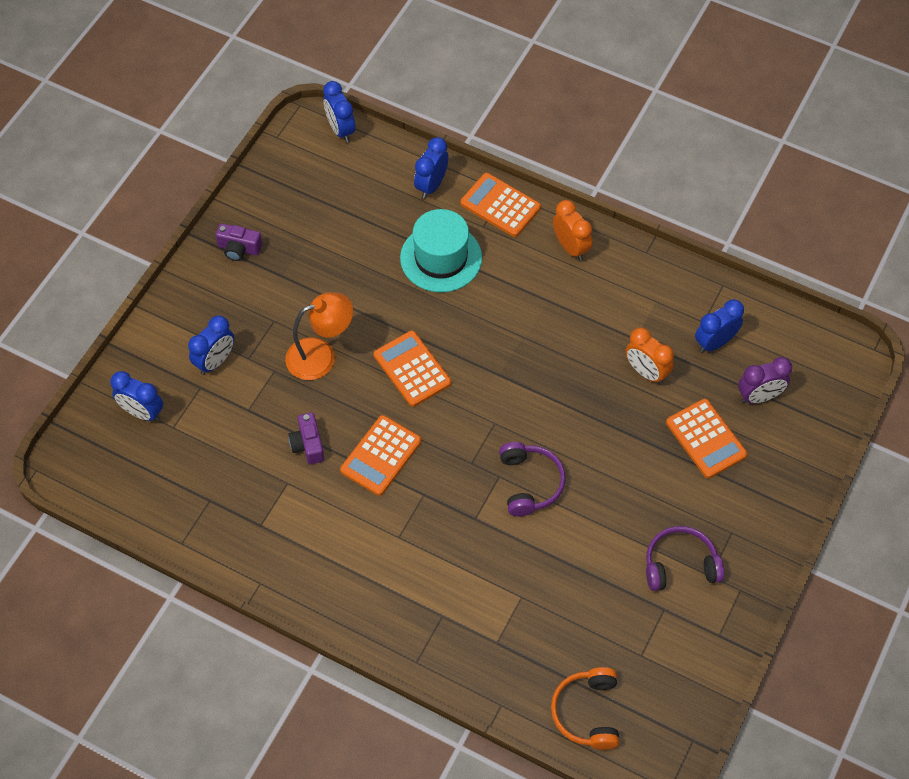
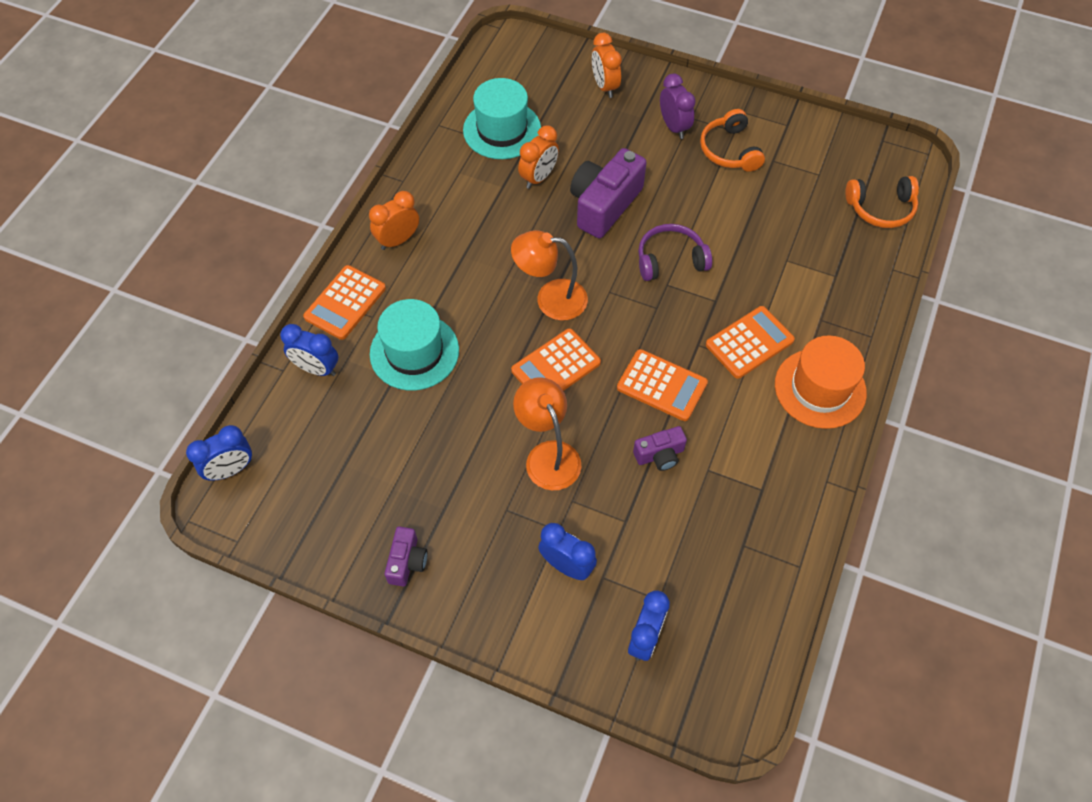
camera: 95 degrees left, 0 degrees up
purple headphones [646,526,724,591] -> orange headphones [700,109,765,172]
orange calculator [666,399,748,478] -> orange calculator moved to [706,306,795,379]
blue clock [695,299,744,353] -> turquoise hat [463,78,541,159]
purple clock [738,357,792,404] -> purple clock moved to [660,73,696,139]
none -> orange lamp [511,230,588,320]
none -> purple camera [570,148,647,238]
none -> orange clock [592,33,622,98]
none -> orange hat [775,335,867,429]

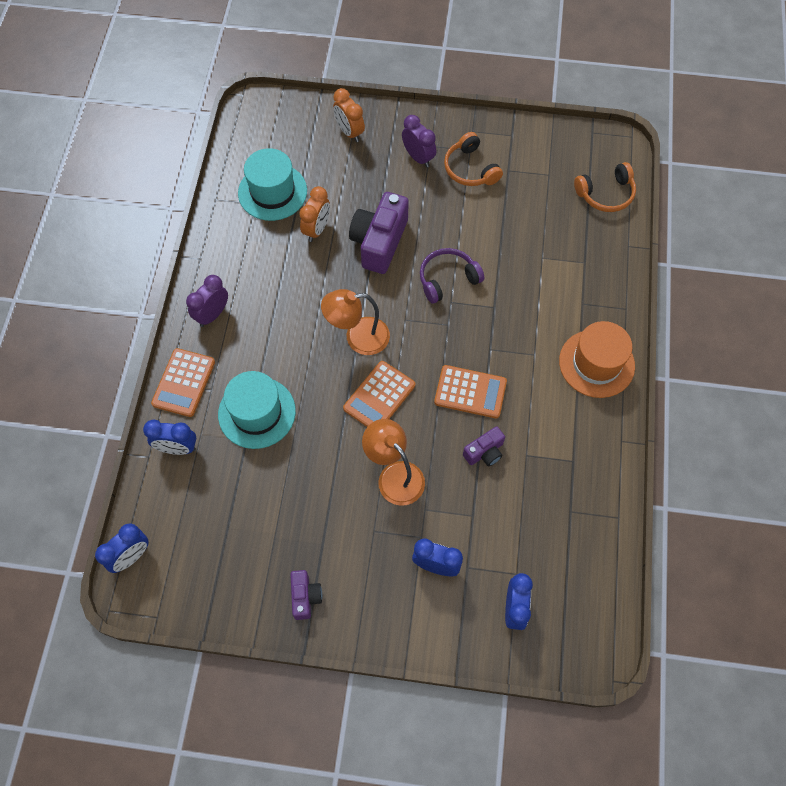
camera: 15 degrees left, 5 degrees up
orange clock [369,191,419,250] -> purple clock [186,275,228,327]
orange calculator [706,306,795,379] -> none

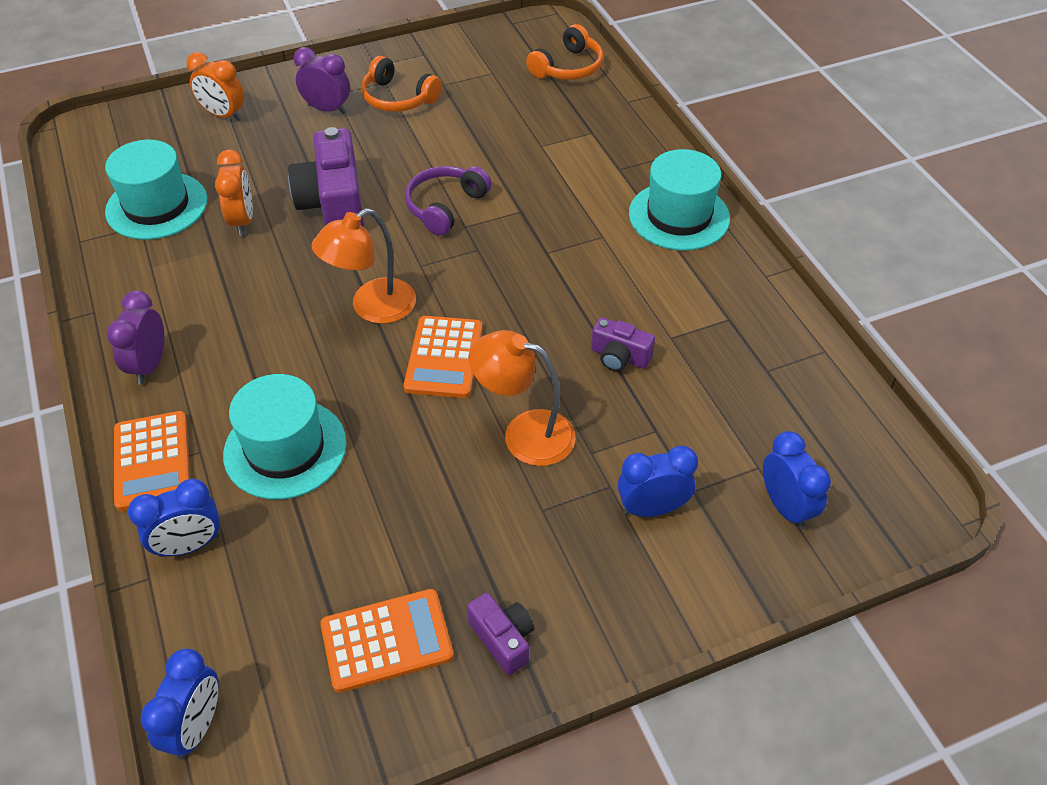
camera: 30 degrees left, 15 degrees down
orange calculator [434,365,507,418] -> orange calculator moved to [320,589,454,693]
purple camera [463,426,505,466] -> purple camera turned 90 degrees clockwise [591,317,655,371]
orange hat [559,321,635,398] -> turquoise hat [629,149,730,251]

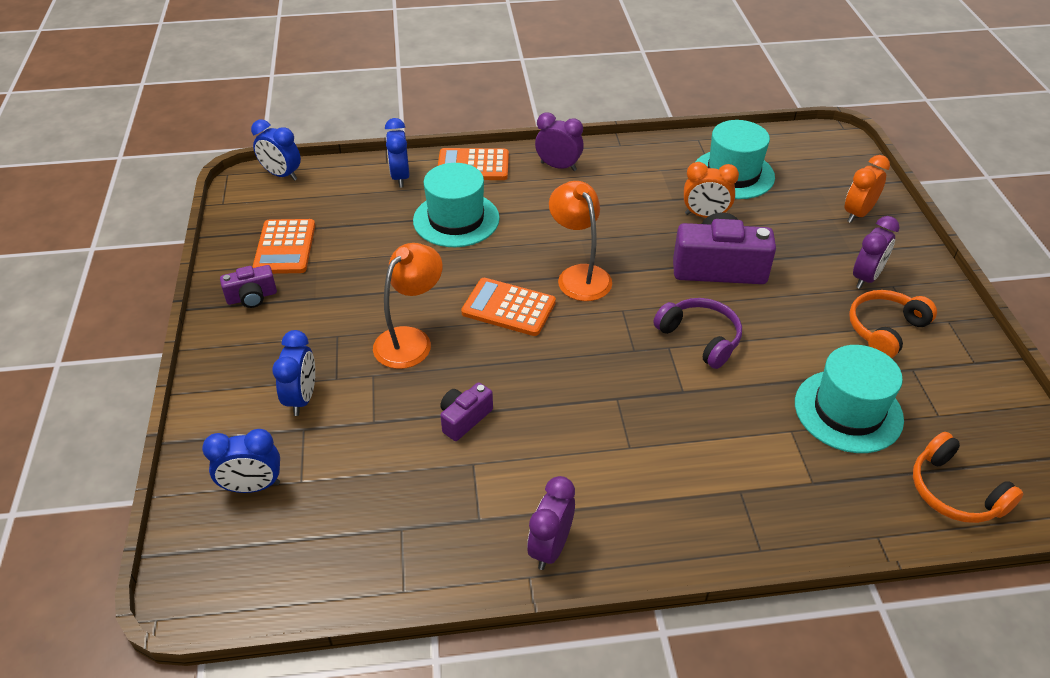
camera: 105 degrees right, 5 degrees down
turquoise hat [629,149,730,251] -> turquoise hat moved to [795,345,904,453]
none -> purple clock [527,476,575,570]

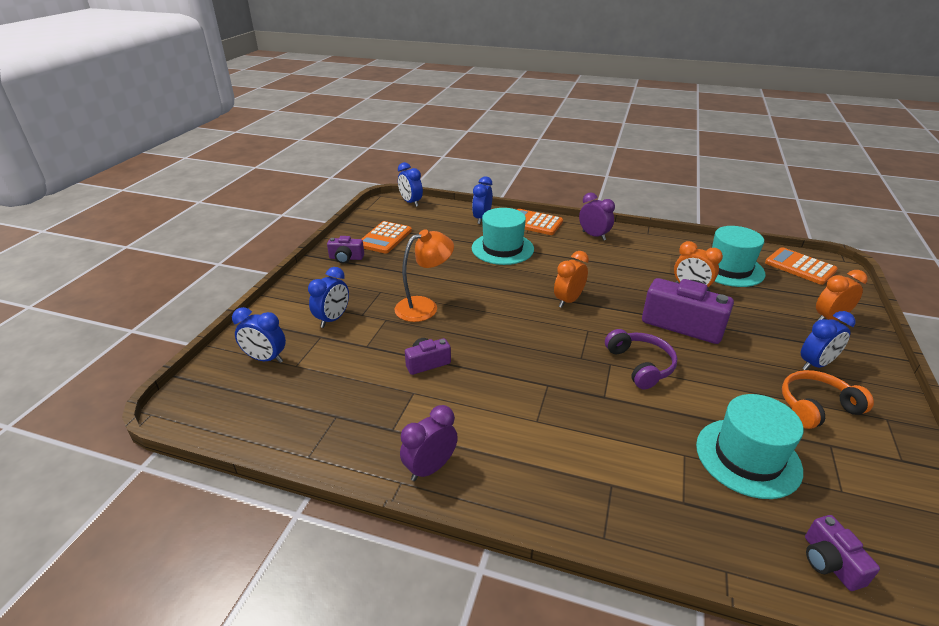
camera: 25 degrees right, 10 degrees down
orange calculator [461,278,556,336] -> orange calculator moved to [765,247,838,285]
orange lamp [549,181,612,301] -> orange clock [554,251,589,308]
purple clock [853,216,900,289] -> blue clock [801,311,855,370]
orange headphones [913,432,1024,523] -> purple camera [805,515,880,591]

